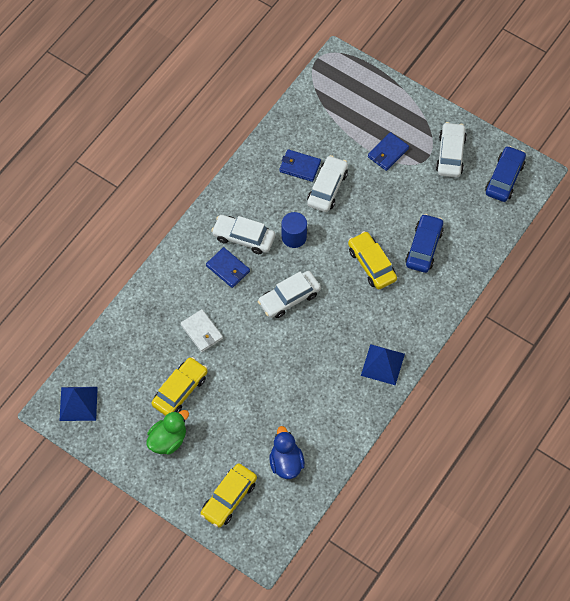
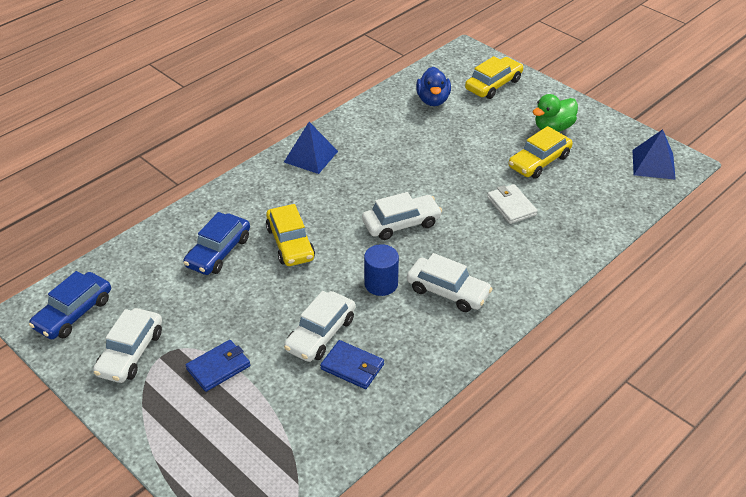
camera: 170 degrees left, 20 degrees down
blue wallet [206,247,250,288] -> none

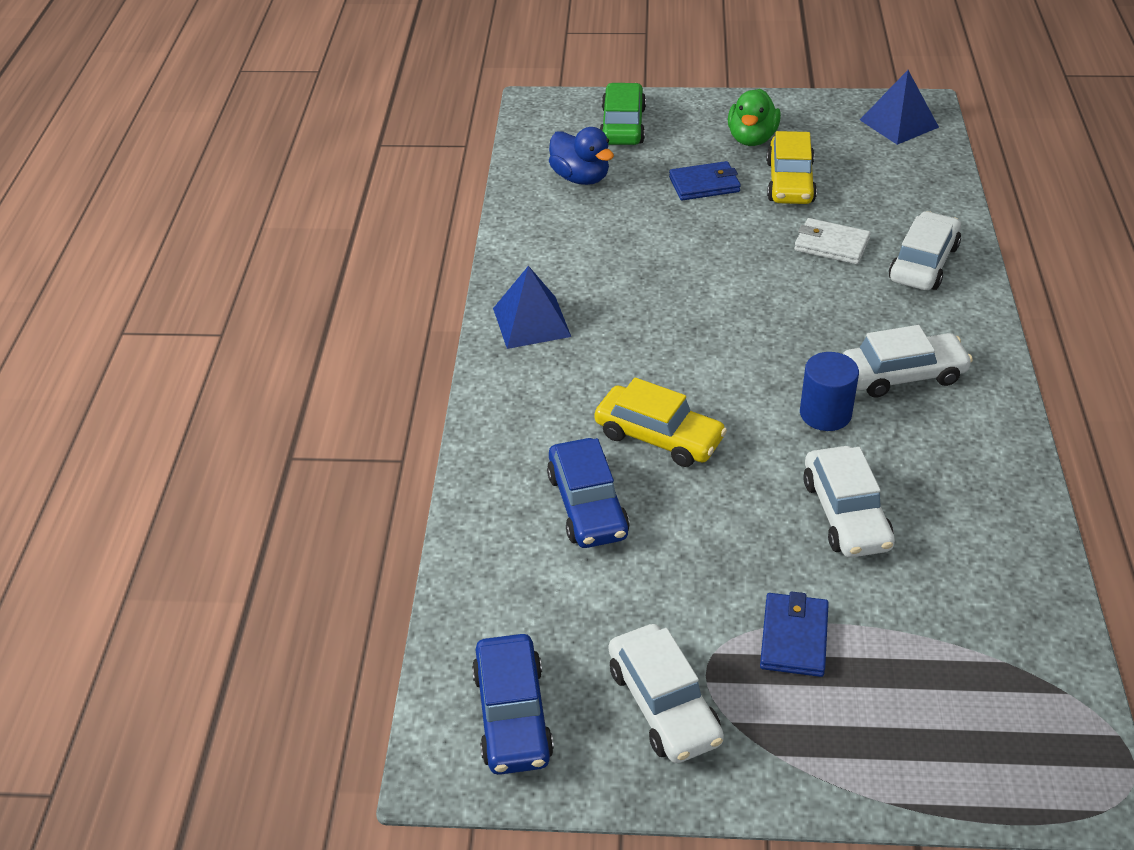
camera: 40 degrees left, 0 degrees up
blue wallet [320,340,384,389] -> blue wallet moved to [669,161,741,201]
white car [362,192,442,240] -> white car moved to [889,211,961,290]
yellow car [465,56,523,99] -> green car [600,83,646,145]

